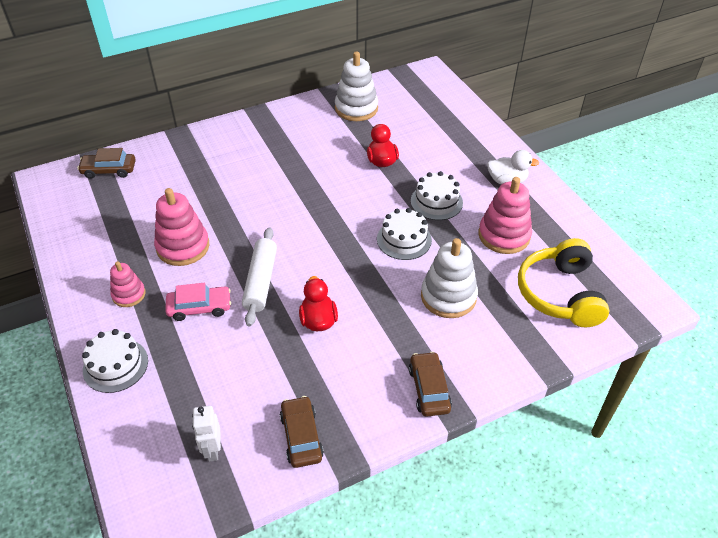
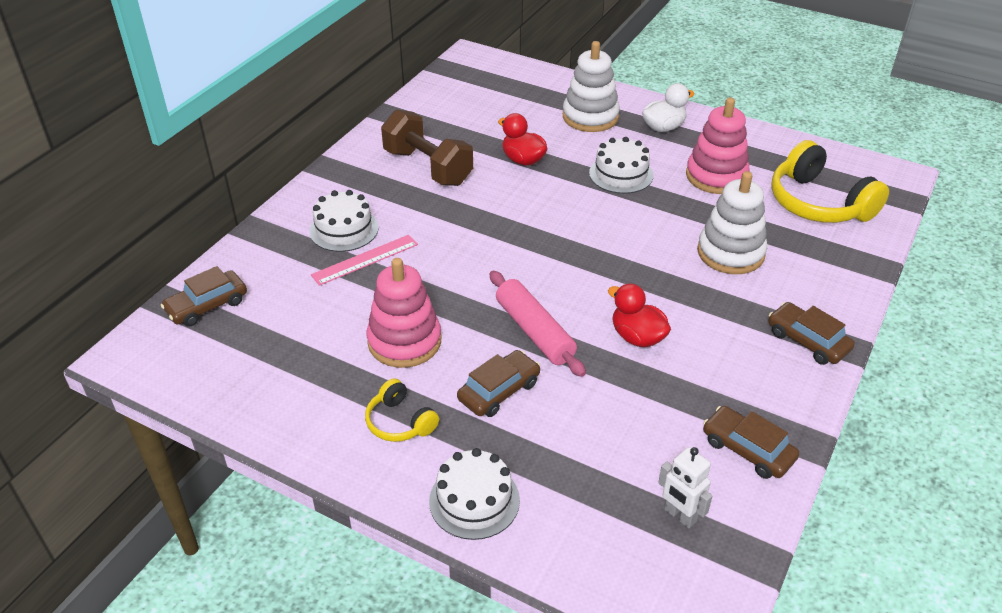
camera: 35 degrees left, 5 degrees down
pink stacking toy [110,261,145,307] -> yellow headphones [365,378,439,442]
pink car [165,283,231,321] -> brown car [457,350,540,417]
white rolling pin [242,227,277,326] -> pink rolling pin [490,271,586,377]
white stacking toy [335,51,378,121] -> white stacking toy moved to [563,41,620,132]
white cake [377,208,432,260] -> white cake moved to [309,190,379,252]
none -> pink ruler [311,235,418,286]
none -> brown dumbbell [381,109,473,186]

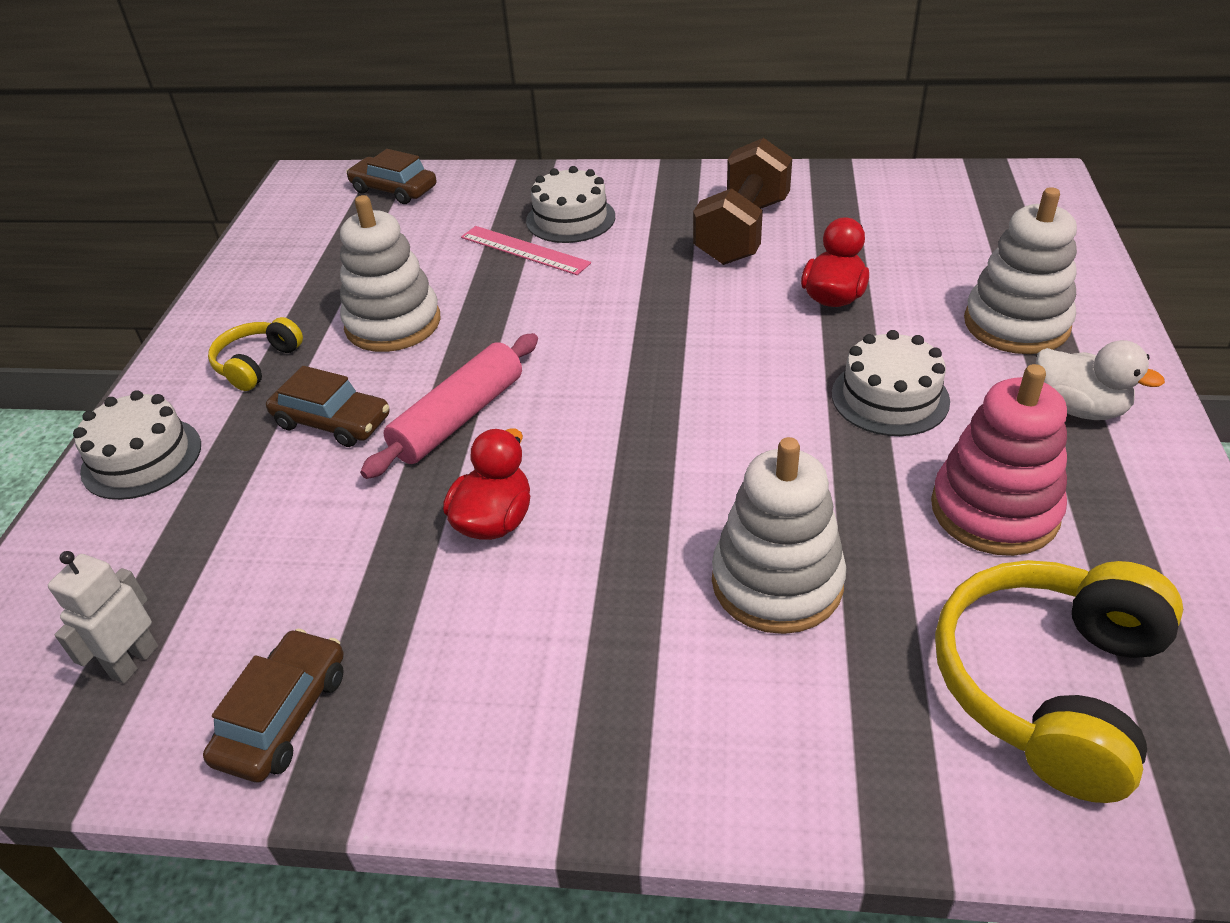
camera: 70 degrees right, 0 degrees up
pink stacking toy [366,258,441,368] -> white stacking toy [340,195,441,352]
brown car [768,302,855,365] -> none

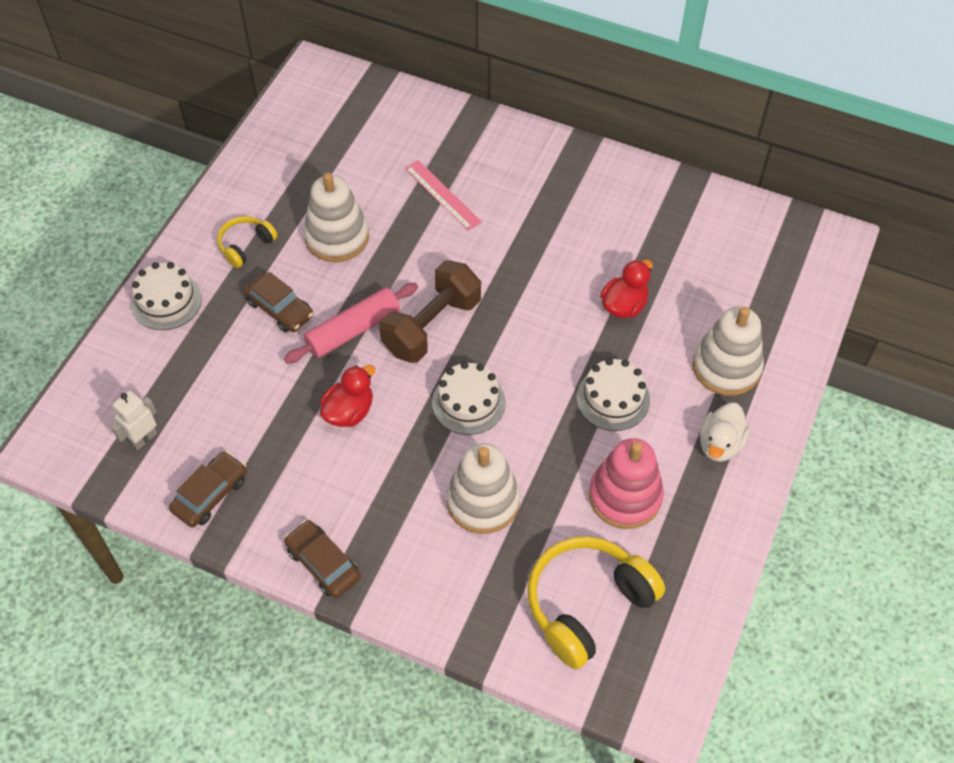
camera: 15 degrees right, 15 degrees up
brown car [346,149,437,204] -> brown car moved to [284,520,361,598]
white cake [526,166,615,243] -> white cake moved to [432,362,506,435]
brown dumbbell [693,138,792,265] -> brown dumbbell moved to [379,260,481,363]
white duck [1036,340,1165,420] -> white duck turned 60 degrees clockwise [700,403,750,462]

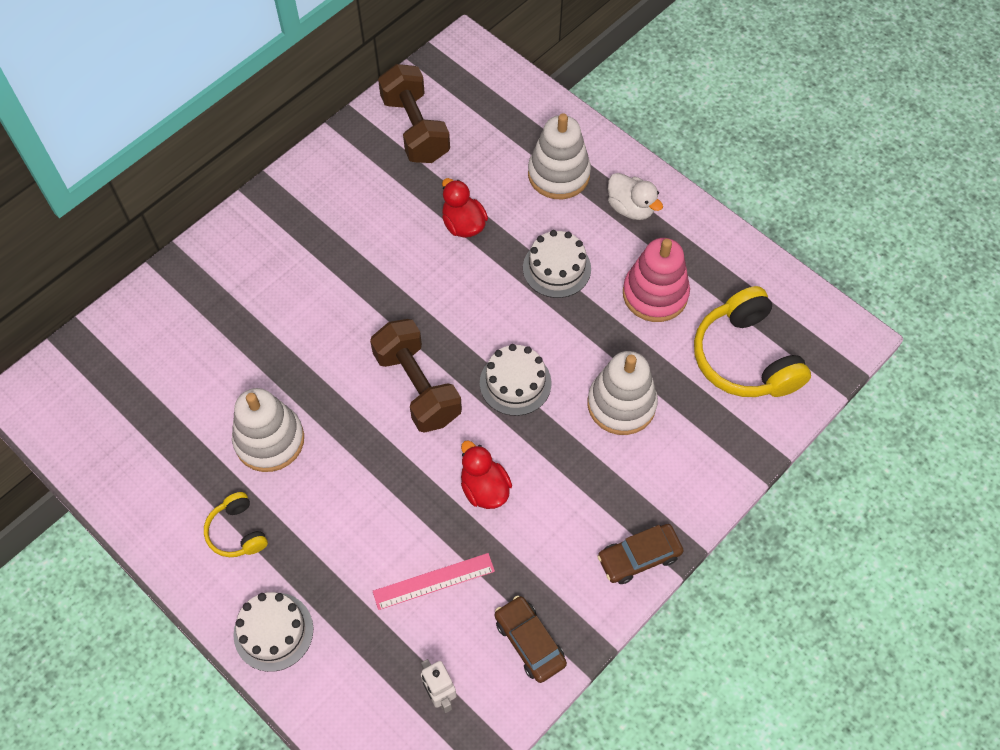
camera: 70 degrees left, 5 degrees up
brown car [243,272,314,333] -> none
pink rolling pin [284,283,418,364] -> none
pink ruler [405,160,482,231] -> pink ruler moved to [373,553,495,610]
none -> brown dumbbell [378,64,450,163]

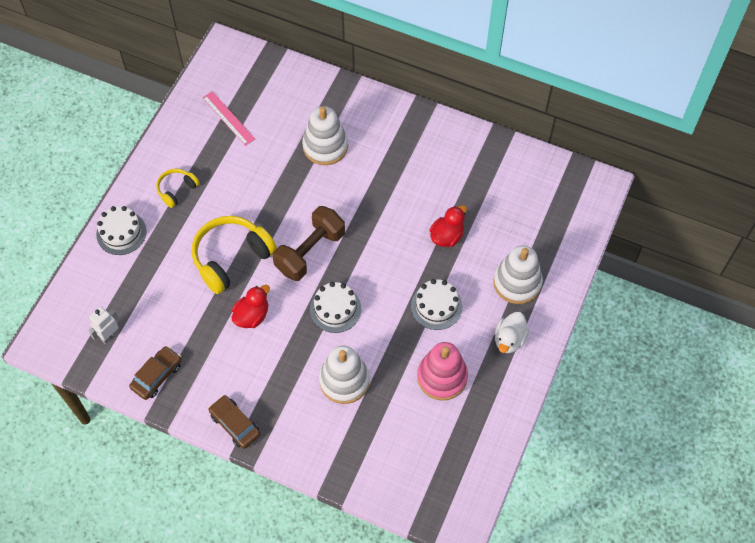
camera: 70 degrees right, 0 degrees up
white stacking toy [232,388,304,472] -> white stacking toy moved to [302,106,348,165]
pink ruler [373,553,495,610] -> pink ruler moved to [202,91,255,146]
brown dumbbell [378,64,450,163] -> none
yellow headphones [694,286,811,397] -> yellow headphones moved to [192,216,277,294]

